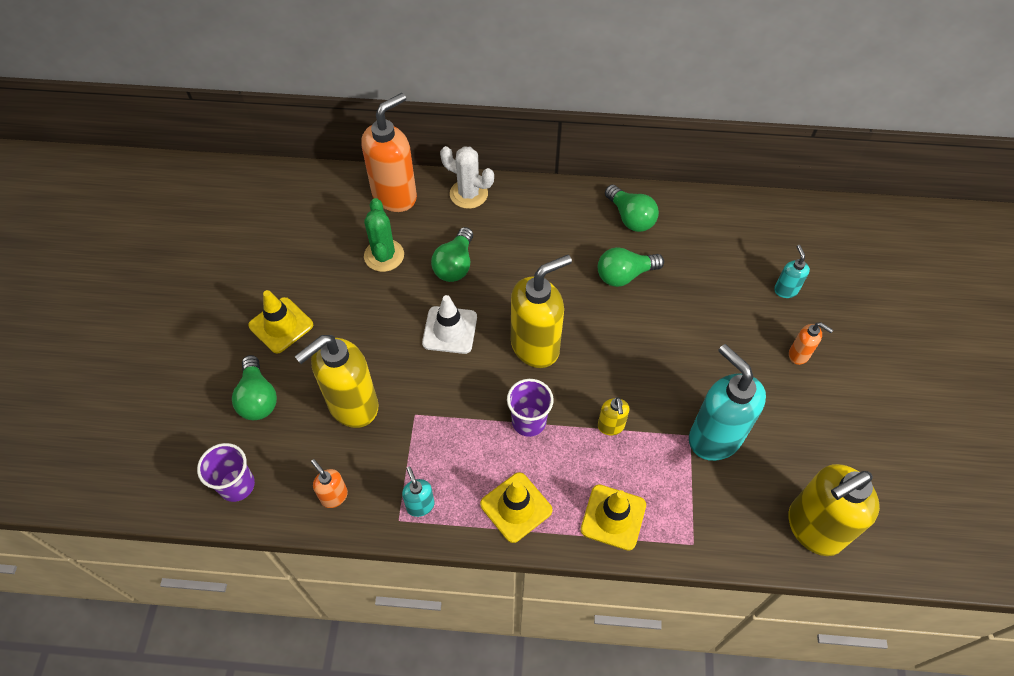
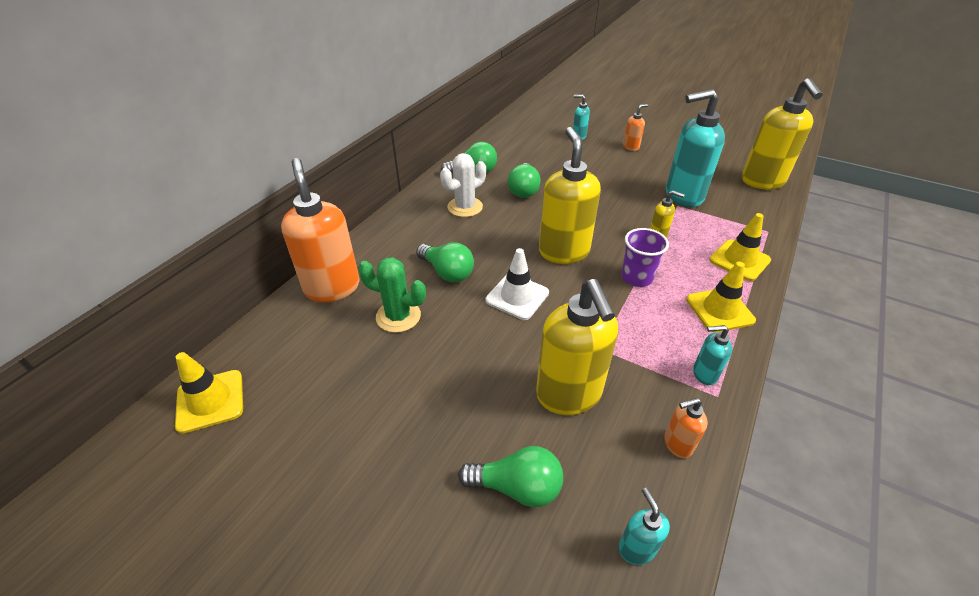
camera: 65 degrees left, 15 degrees down
purple cup [197,443,255,502] -> turquoise soap dispenser [618,488,670,565]
yellow traffic cone [248,290,313,353] -> yellow traffic cone moved to [175,352,243,434]
white cactus [440,146,494,209] -> white cactus moved to [440,153,486,217]

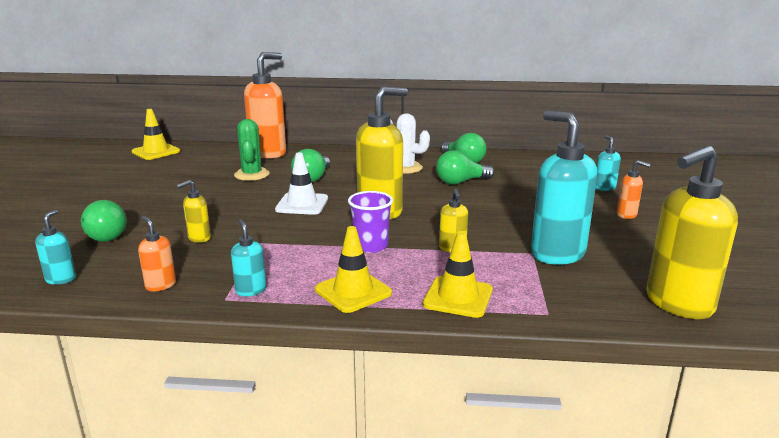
camera: 65 degrees right, 20 degrees down
yellow soap dispenser [536,279,618,415] -> yellow soap dispenser [176,180,211,243], size x0.46
turquoise soap dispenser [618,488,670,565] -> turquoise soap dispenser turned 45 degrees counterclockwise [35,209,76,285]

